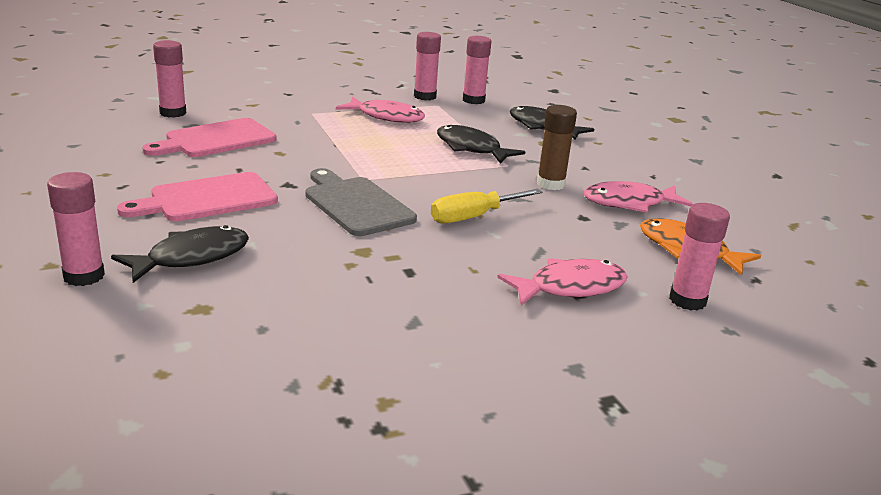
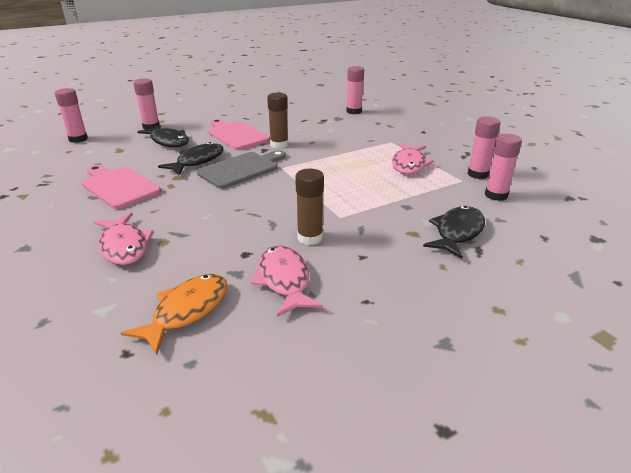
camera: 85 degrees right, 5 degrees up
pink cutting board [142,118,276,157] -> pink cutting board moved to [82,165,161,209]
yellow screwdriver [431,189,543,223] -> none
black fish [437,125,525,164] -> black fish moved to [158,142,223,175]
pink glue stick [669,203,730,311] -> pink glue stick moved to [55,88,88,143]
none -> brown glue stick [267,93,288,148]

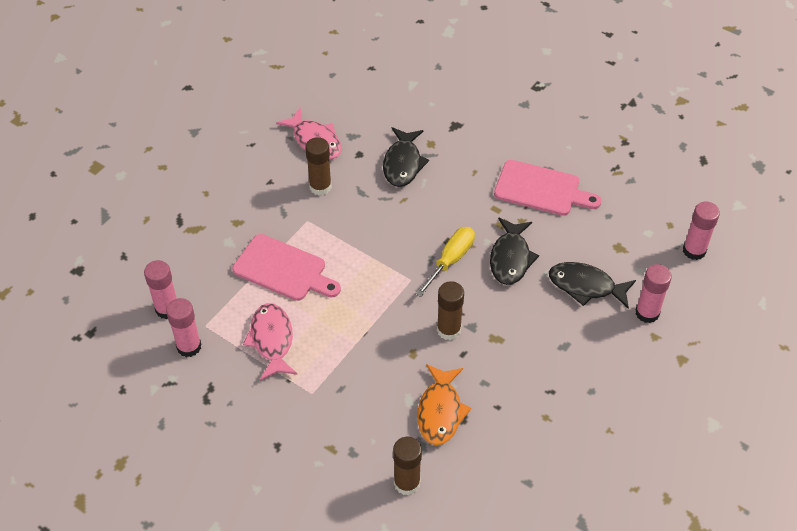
camera: 155 degrees right, 20 degrees up
pink fish [94,213,154,265] -> none
orange fish [121,274,228,355] -> orange fish moved to [417,364,471,445]
grey cutting board [197,150,286,189] -> yellow screwdriver [416,227,475,297]
pink cutting board [208,119,270,150] -> pink cutting board moved to [232,234,341,301]
pink glue stick [346,66,364,114] -> brown glue stick [393,437,422,495]
black fish [423,206,485,259] -> black fish moved to [383,127,429,187]

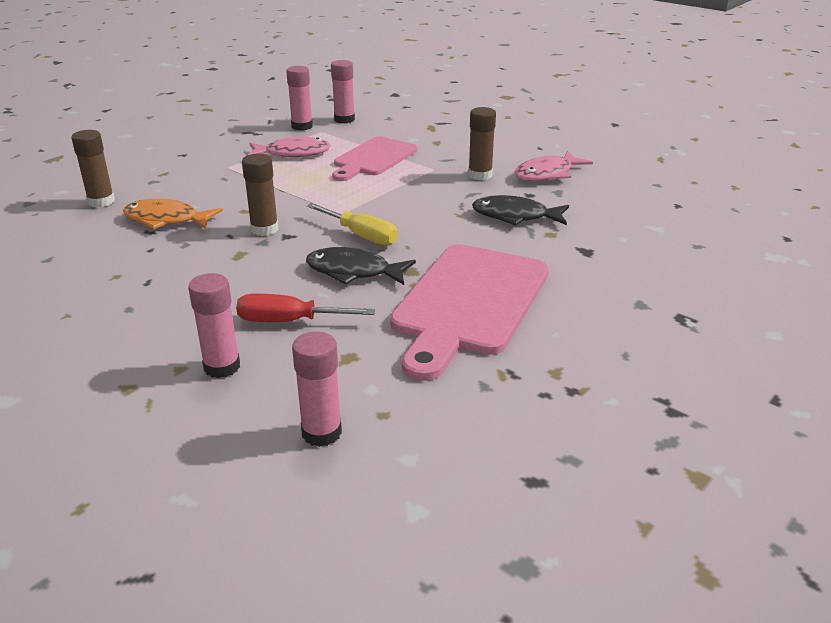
camera: 95 degrees right, 20 degrees down
pink cutting board [494,160,602,216] -> pink cutting board [390,244,549,381], size x1.55
black fish [549,262,636,308] -> red screwdriver [236,294,375,322]

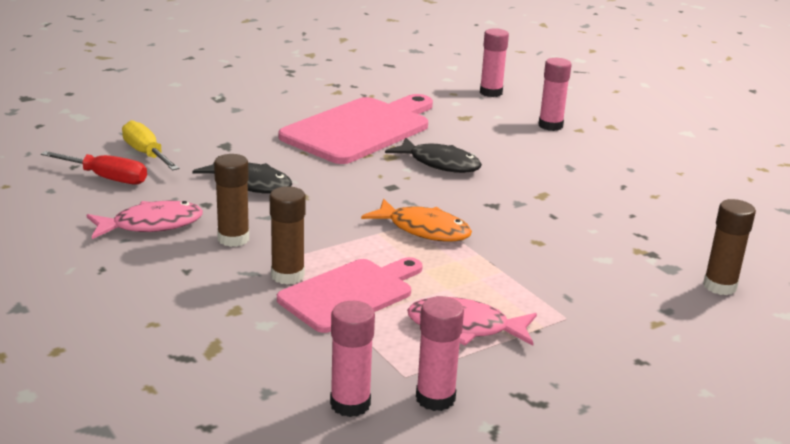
camera: 165 degrees left, 5 degrees down
orange fish [123,199,223,229] -> orange fish moved to [361,199,472,242]
red screwdriver [236,294,375,322] -> red screwdriver moved to [41,151,147,184]
brown glue stick [242,154,278,236] -> brown glue stick moved to [270,186,305,285]
yellow screwdriver [307,203,398,245] -> yellow screwdriver moved to [122,120,179,170]

